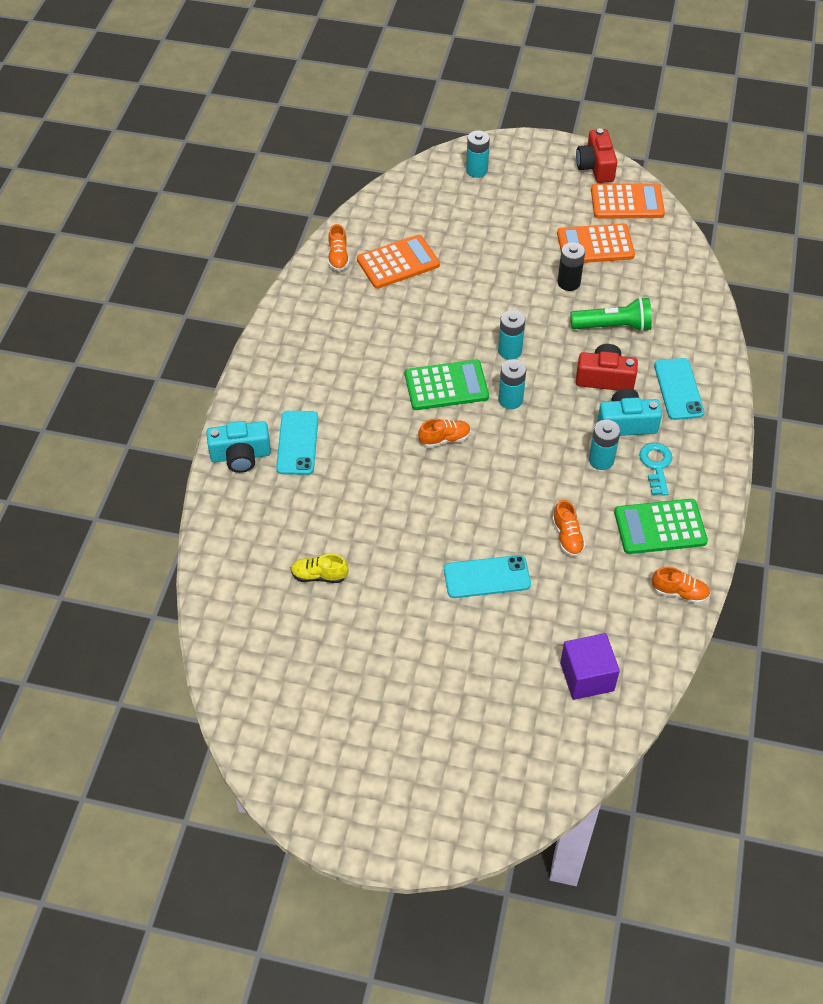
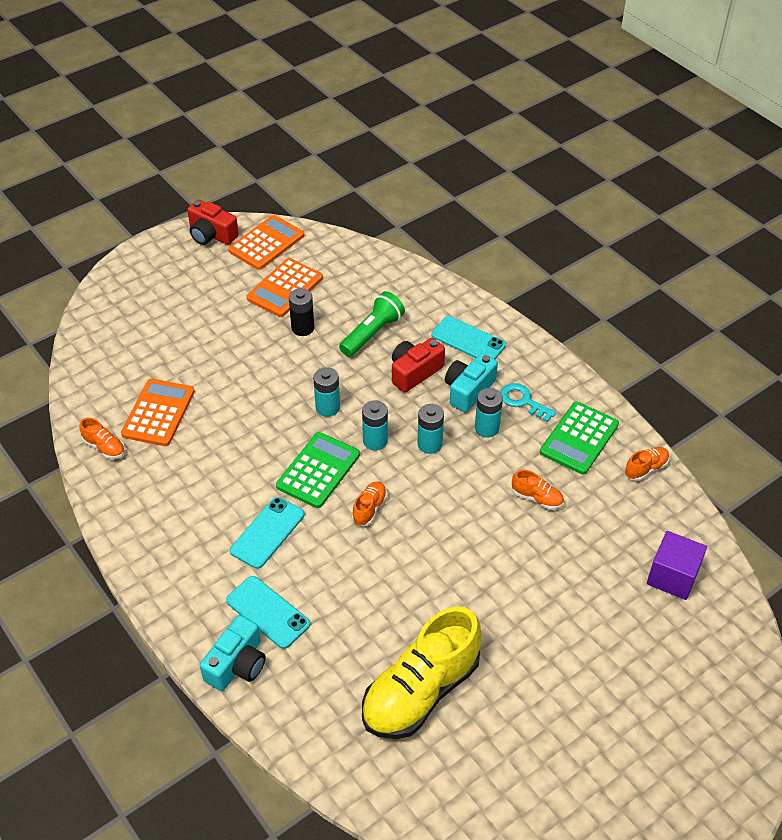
camera: 50 degrees left, 5 degrees down
yellow shoe [291,554,349,583] -> yellow shoe [362,606,482,739], size x2.38
turquoise phone [444,555,531,598] -> turquoise phone moved to [230,497,305,569]
turquoise battery [466,130,490,178] -> turquoise battery moved to [418,404,444,454]

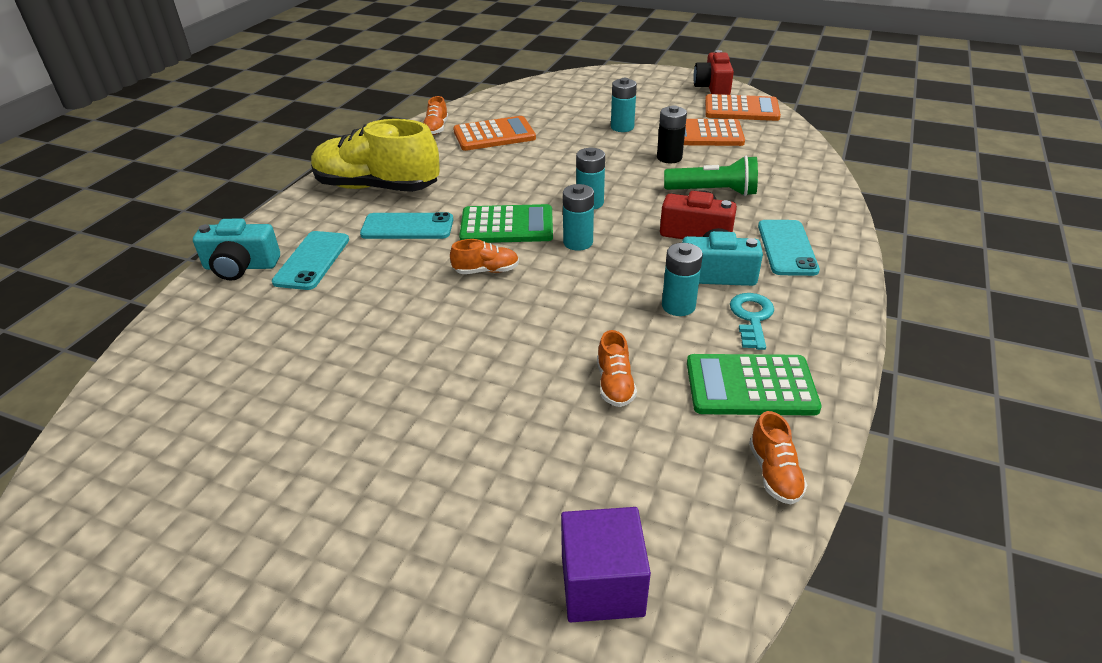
camera: 60 degrees right, 10 degrees down
yellow shoe [362,606,482,739] -> yellow shoe moved to [311,119,440,192]
turquoise battery [418,404,444,454] -> turquoise battery moved to [611,78,637,132]
orange shoe [625,447,669,481] -> orange shoe turned 60 degrees clockwise [749,411,807,504]

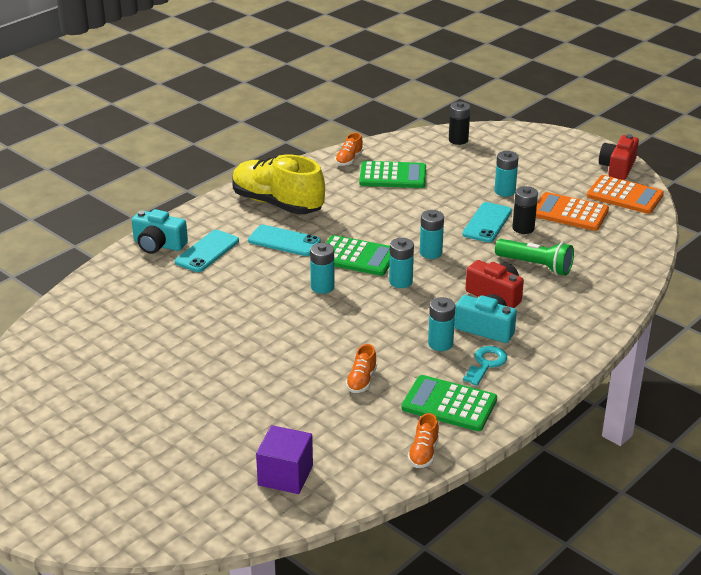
camera: 20 degrees right, 5 degrees down
orange shoe [450,239,519,274] -> turquoise battery [310,243,335,294]
orange calculator [453,116,536,151] -> green calculator [359,161,426,188]
turquoise phone [758,220,820,276] -> turquoise phone moved to [462,202,512,242]
none -> black battery [449,101,470,145]

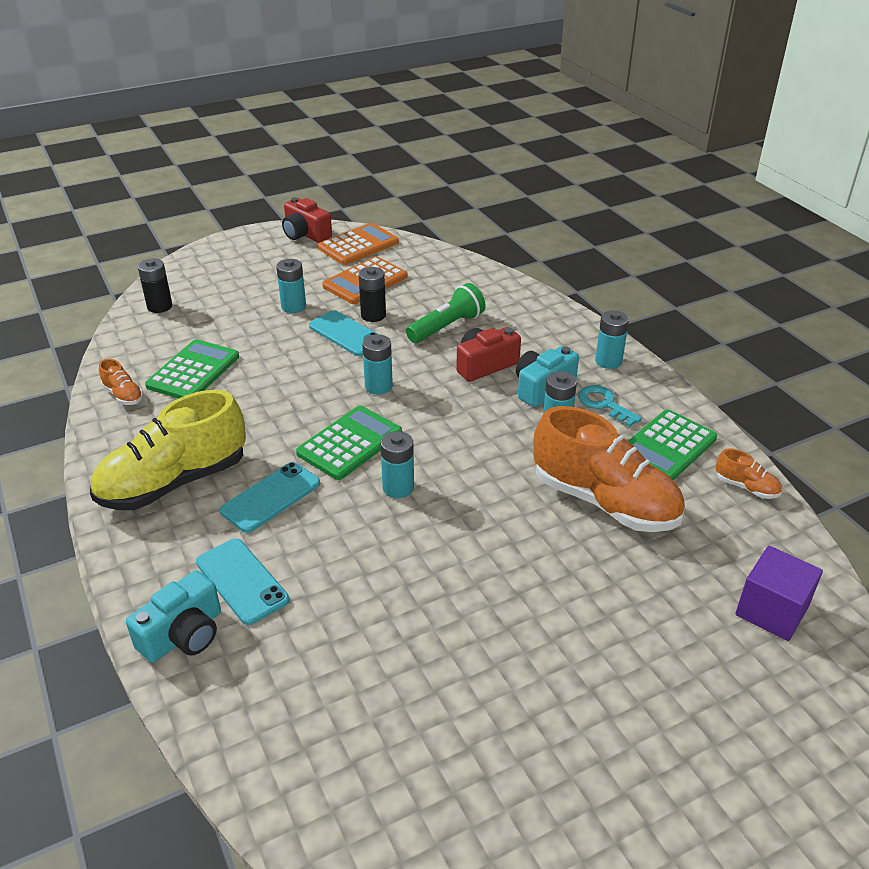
camera: 70 degrees left, 5 degrees up
orange shoe [346,344,377,393] -> orange shoe [533,406,685,532], size x2.38
turquoise battery [389,238,414,288] -> turquoise battery moved to [595,310,629,369]

